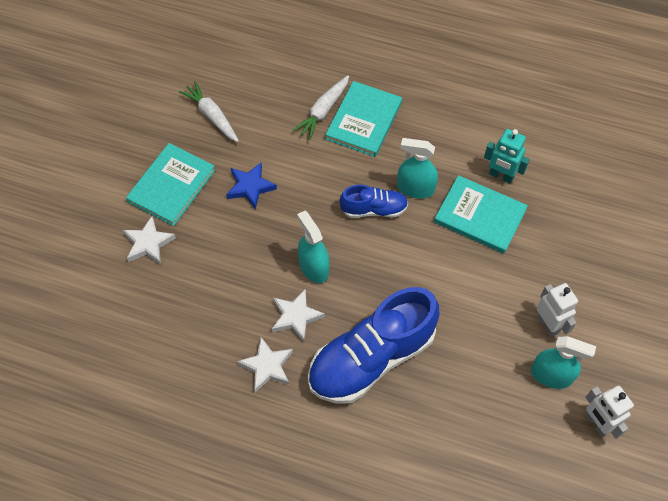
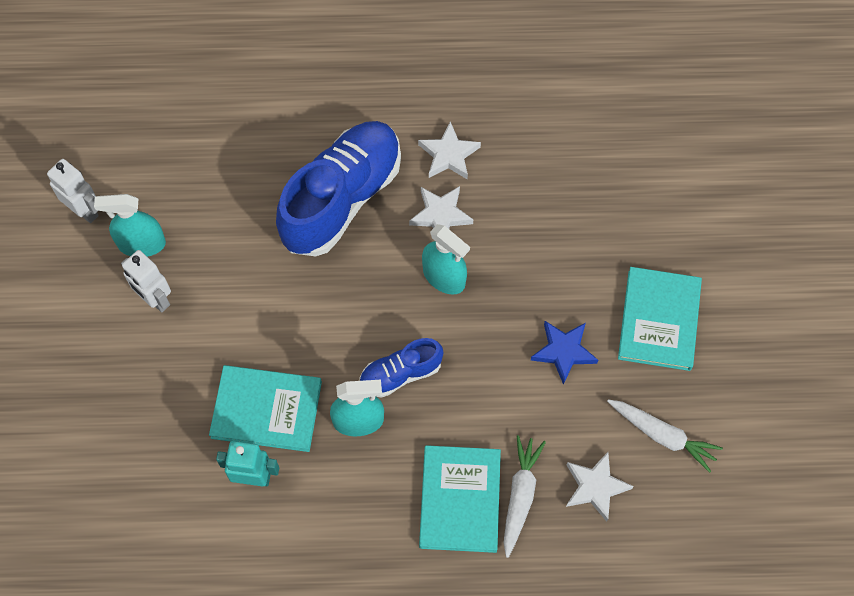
camera: 160 degrees right, 5 degrees up
white star [123,216,176,265] -> white star moved to [566,452,633,522]

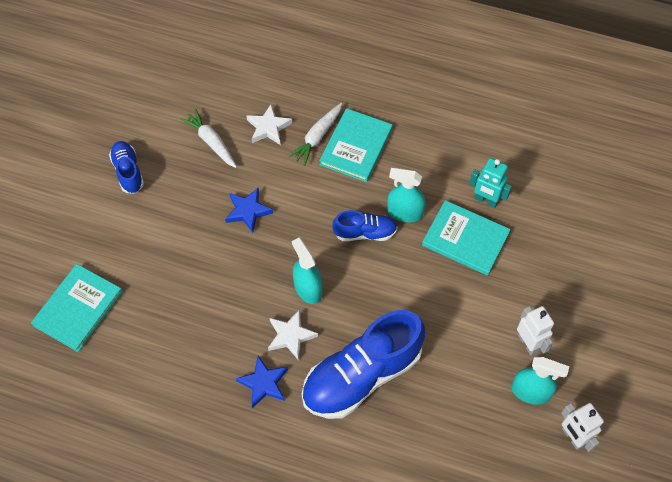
camera: 160 degrees left, 5 degrees down
white star [418,121,481,180] -> blue star [236,356,288,408]
turquoise book [618,267,702,371] -> turquoise book moved to [31,264,123,352]
none -> blue shoe [109,141,144,194]

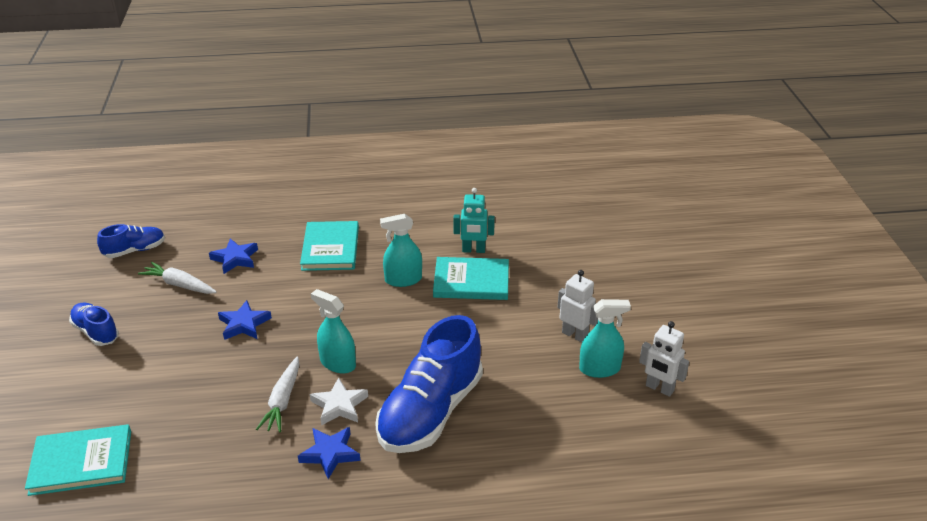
camera: 25 degrees left, 25 degrees down
turquoise book [31,264,123,352] -> turquoise book turned 75 degrees clockwise [25,424,131,496]
white star [246,105,292,145] -> blue star [209,238,258,274]
white carrot [288,103,342,166] -> white carrot moved to [256,357,300,432]
blue shoe [332,210,398,241] -> blue shoe moved to [97,224,165,258]

